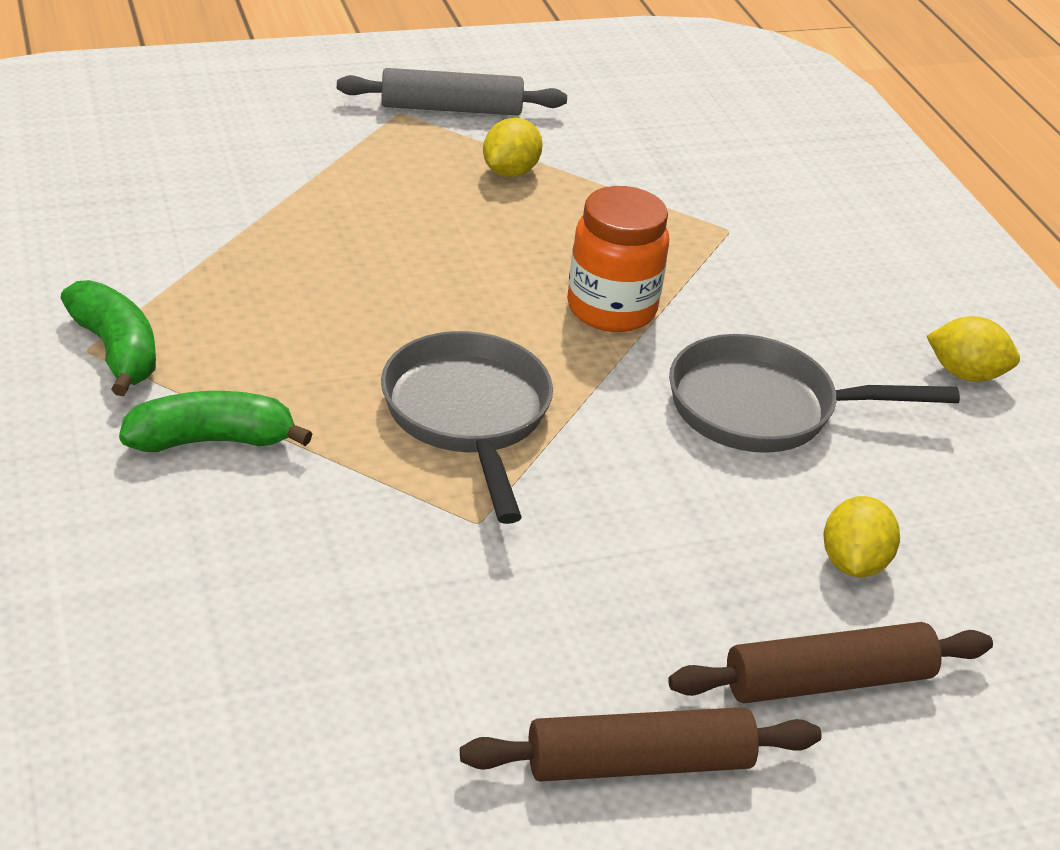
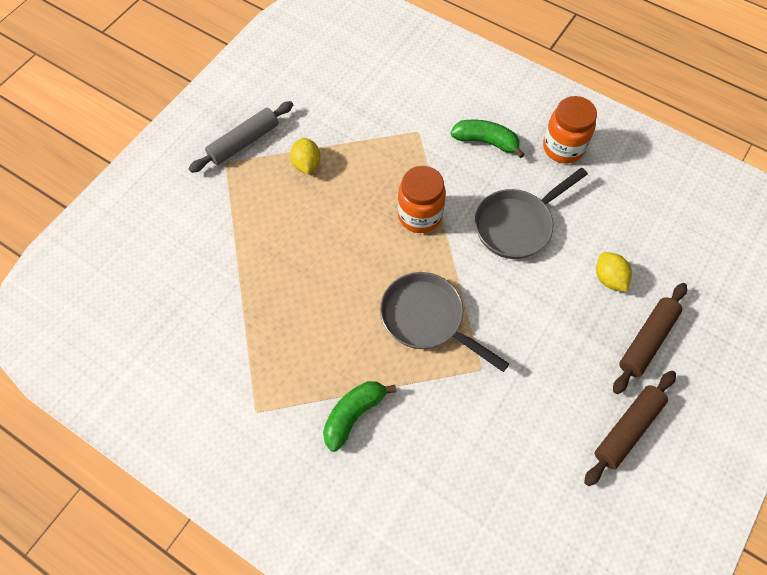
camera: 35 degrees left, 25 degrees up
green banana [61,280,156,396] -> green banana moved to [451,120,525,158]
yellow lemon [927,316,1020,382] -> orange jar [543,96,597,163]

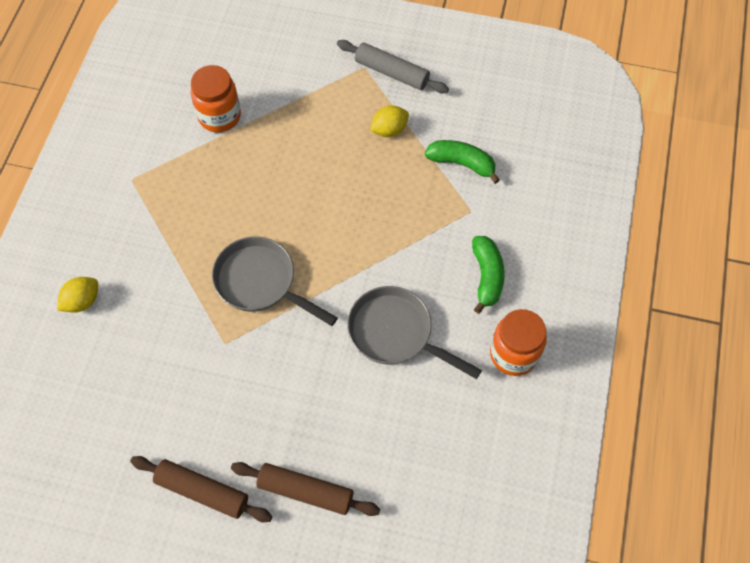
camera: 70 degrees right, 0 degrees up
green banana [323,381,396,452] -> green banana moved to [425,140,500,184]
grey pan [380,272,509,372] -> grey pan turned 75 degrees counterclockwise [212,236,338,326]
orange jar [398,166,446,233] -> orange jar moved to [191,65,241,132]
yellow lemon [596,252,632,292] -> yellow lemon moved to [57,277,98,313]

